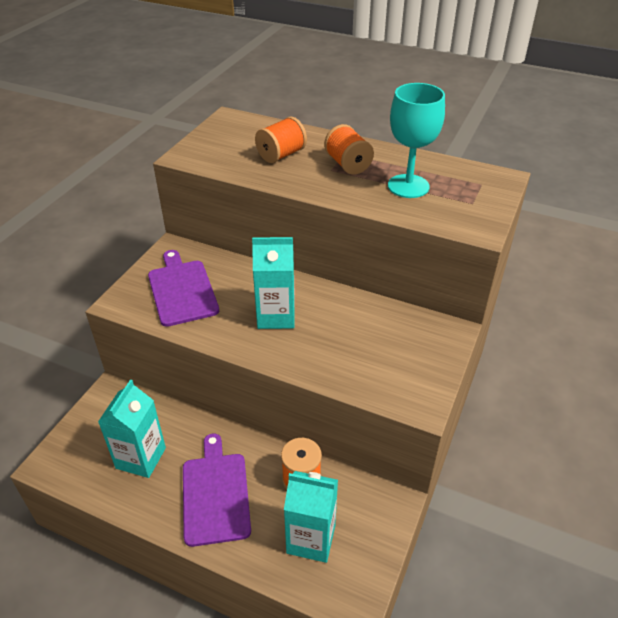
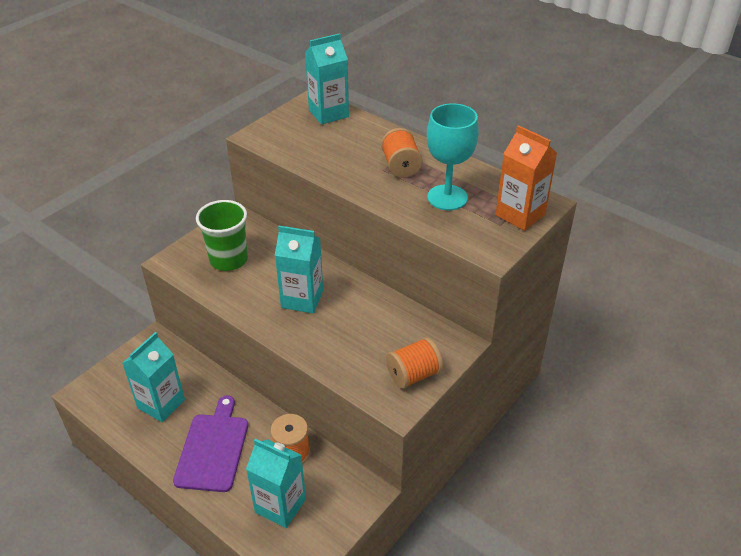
camera: 15 degrees right, 0 degrees up
purple cutting board [148,250,219,327] -> green cup [196,200,248,271]
orange spool [255,116,307,163] -> orange spool moved to [386,337,443,389]
none -> turquoise carton [305,33,349,125]
none -> orange carton [496,125,557,231]

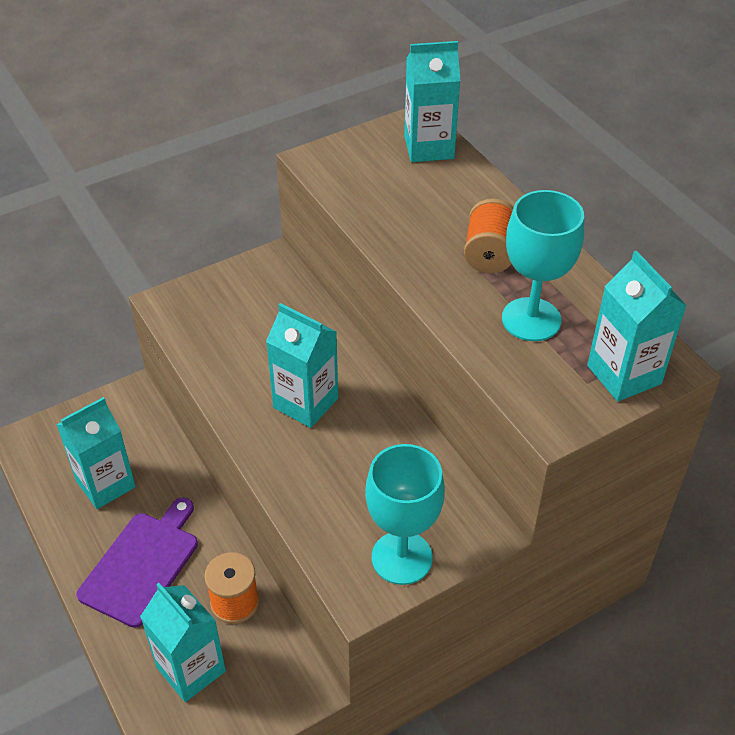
camera: 20 degrees right, 5 degrees up
green cup [196,200,248,271] -> none
orange spool [386,337,443,389] -> turquoise goblet [365,444,445,585]
orange carton [496,125,557,231] -> turquoise carton [587,251,687,402]

